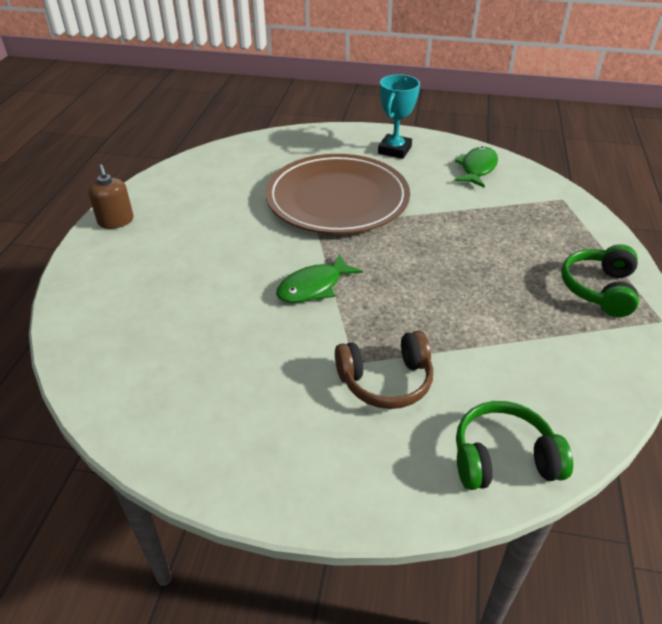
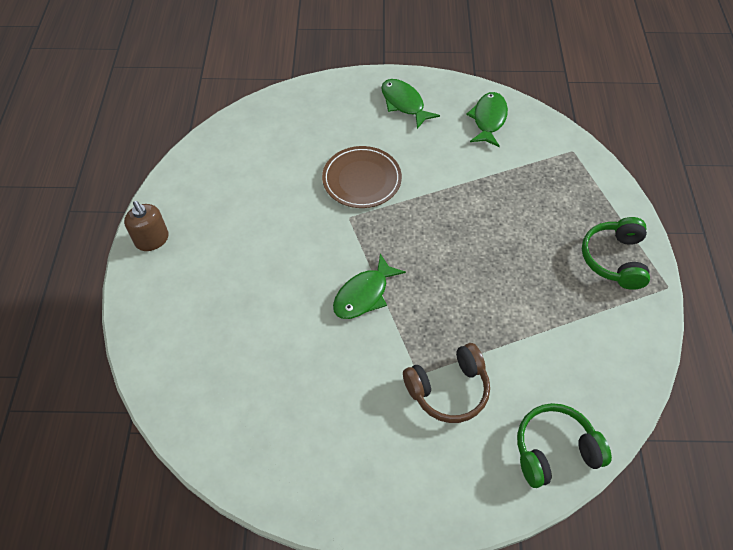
camera: 10 degrees left, 15 degrees up
brown plate [265,154,410,234] -> brown plate [322,146,402,208], size x0.57
turquoise trophy [378,74,420,159] -> green fish [381,79,440,129]

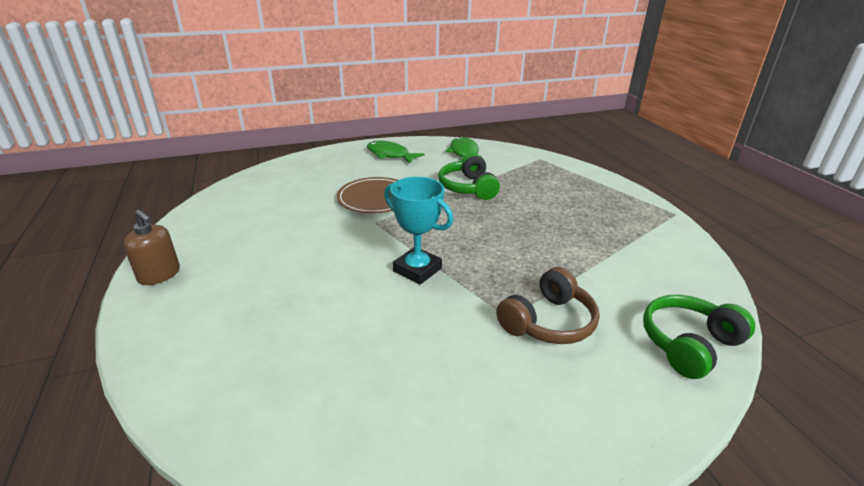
camera: 20 degrees left, 25 degrees down
green fish [333,254,406,319] -> turquoise trophy [384,177,453,285]
green headphones [582,217,650,290] -> green headphones moved to [438,154,500,200]

